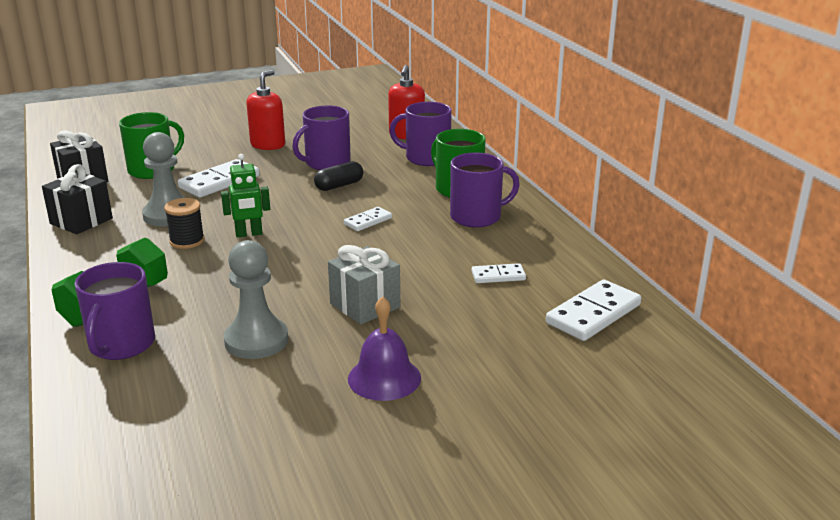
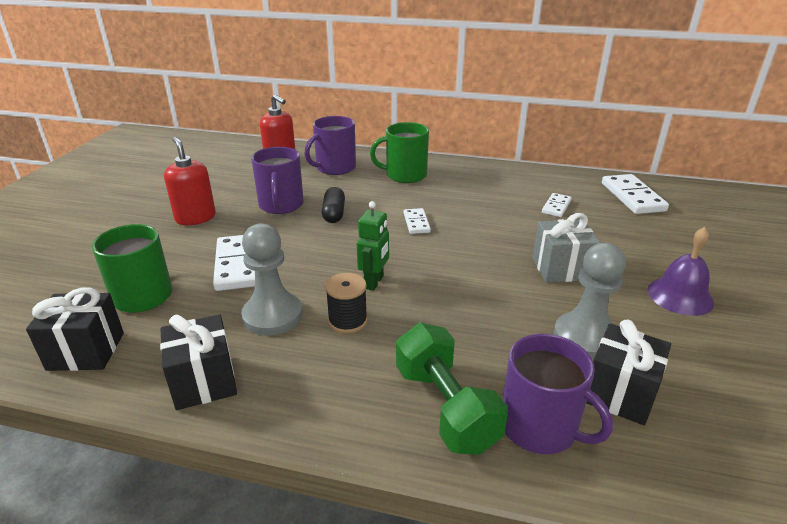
camera: 55 degrees left, 5 degrees up
purple mug [450,153,520,228] -> none
none -> black gift [586,320,671,425]

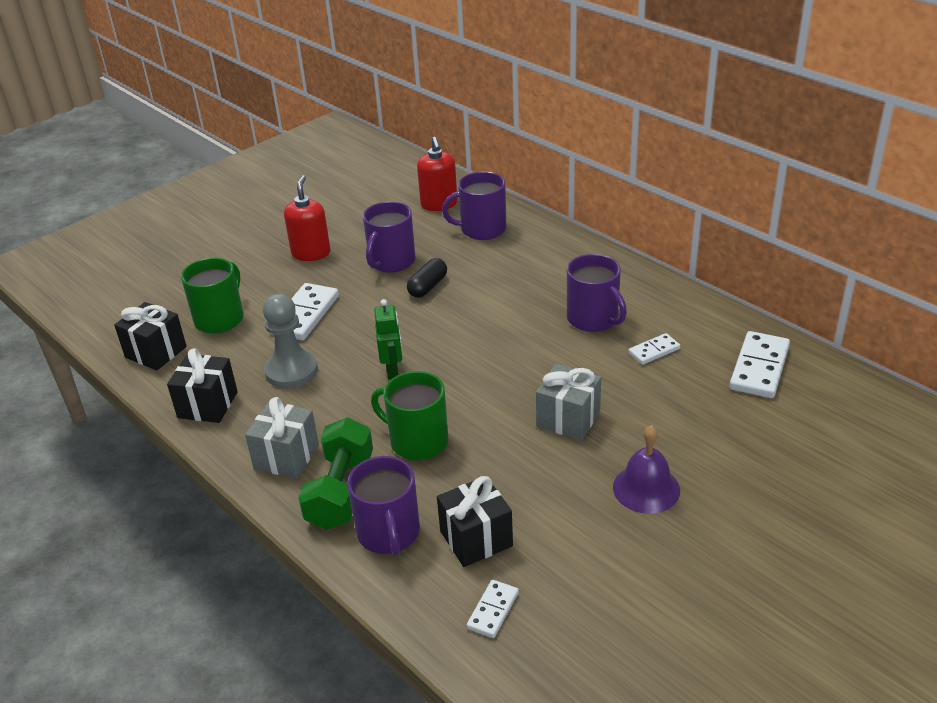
camera: 35 degrees right, 5 degrees up
black spool [325,273,368,333] -> none
green robot [357,201,389,291] -> green robot turned 60 degrees counterclockwise [374,299,402,379]
green mug [370,122,429,183] -> green mug moved to [371,371,448,460]
white domino [404,208,431,234] -> white domino moved to [467,580,519,638]
grey pawn [554,243,626,360] -> none
none -> grey gift [245,397,319,479]
none -> purple mug [567,254,627,332]

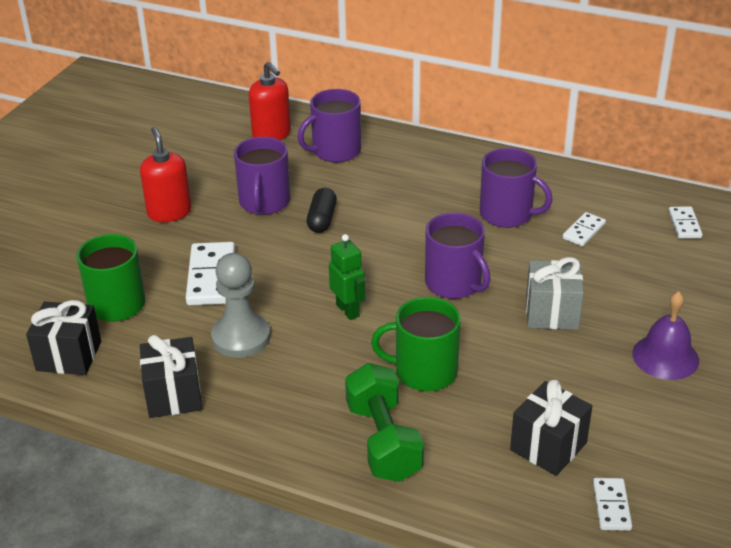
camera: 25 degrees left, 0 degrees up
grey gift [245,397,319,479] -> none
purple mug [347,456,420,556] -> purple mug moved to [425,213,491,299]
white domino [730,331,790,398] -> white domino [668,206,702,239], size x0.56

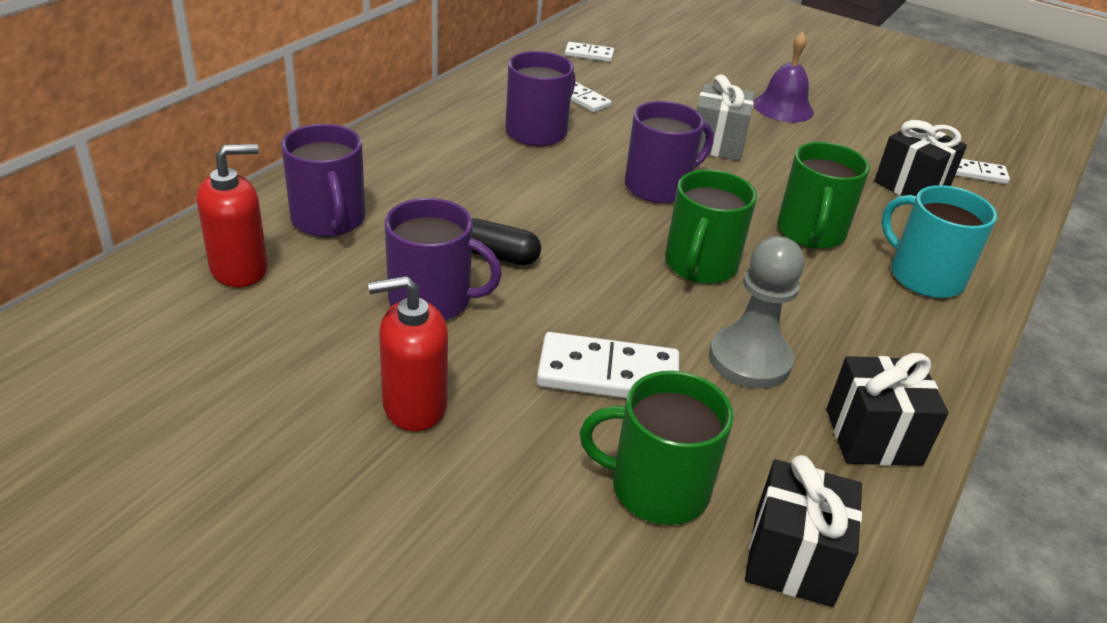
camera: 85 degrees left, 0 degrees up
green robot [329,234,365,320] -> green mug [665,169,757,284]
green dumbbell [345,363,424,482] -> turquoise mug [881,185,997,298]

